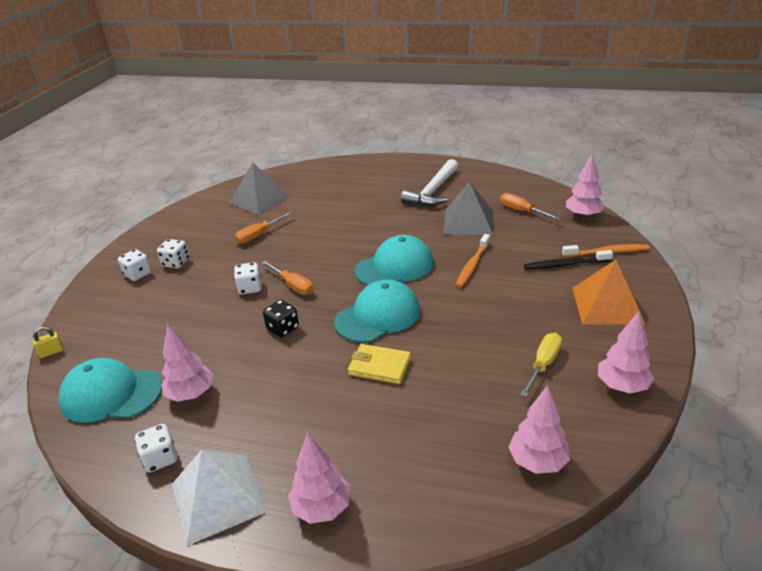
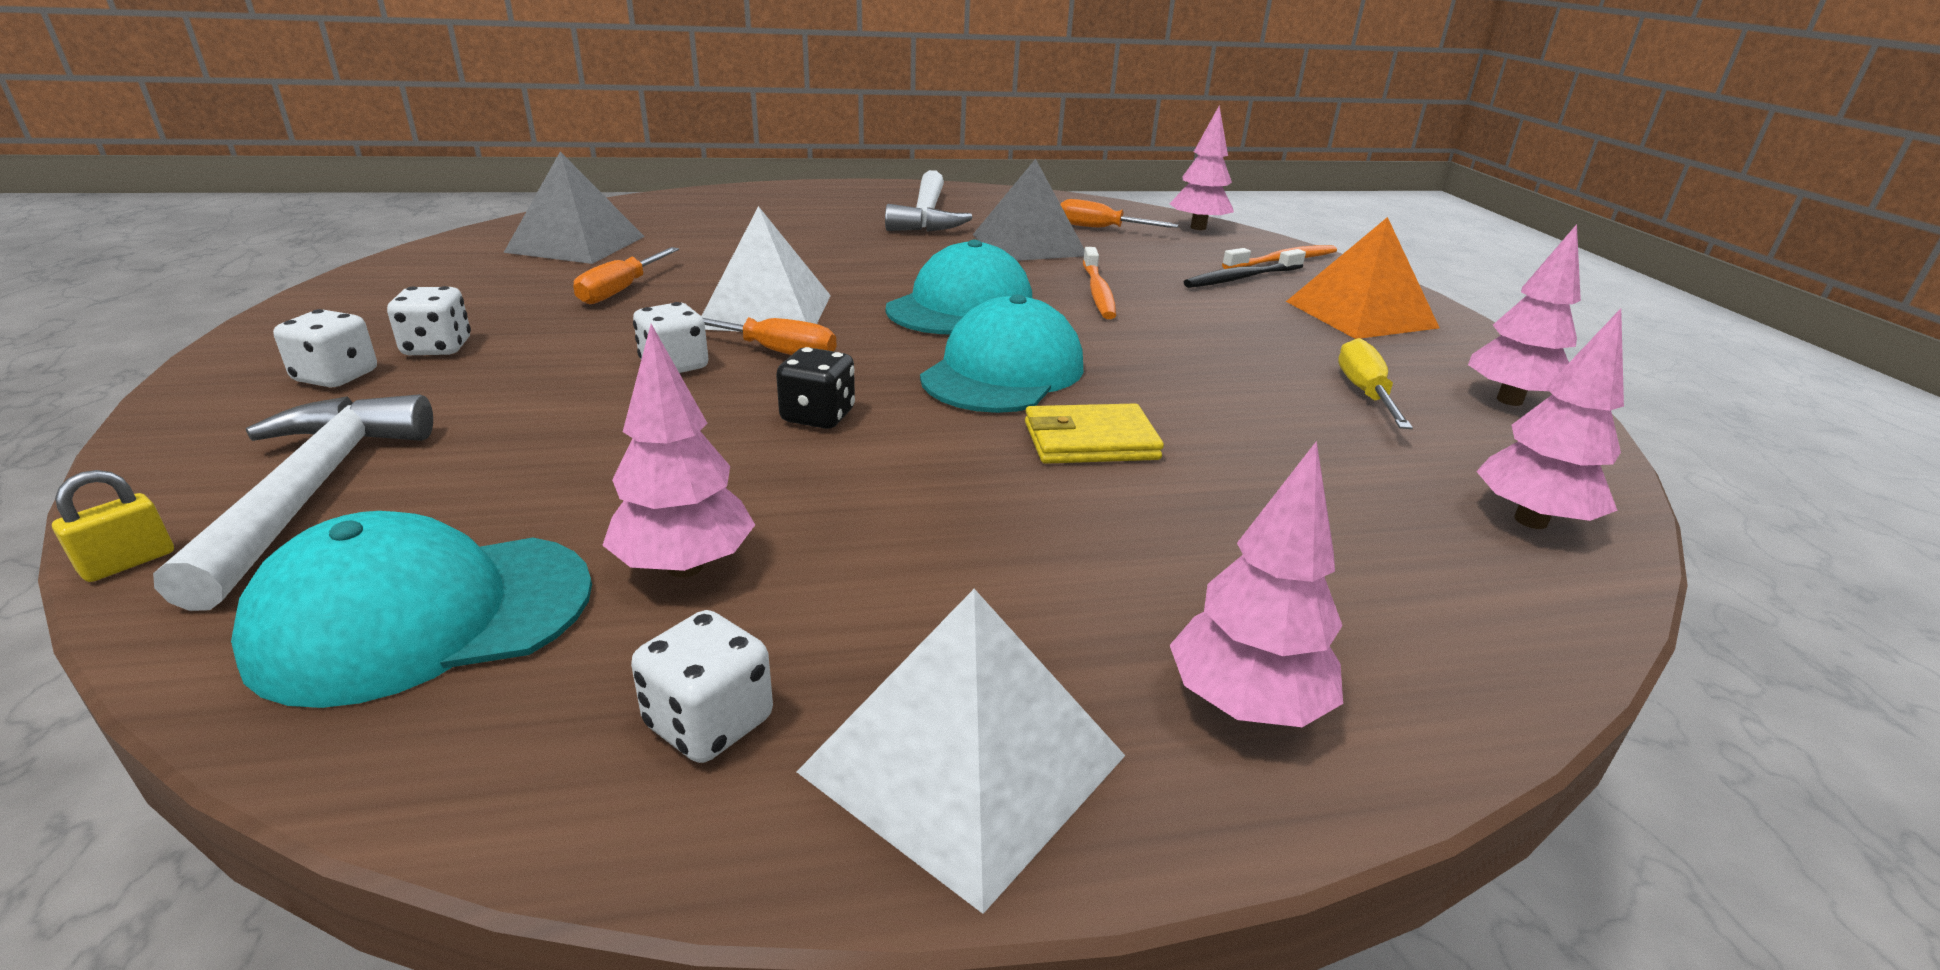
camera: 30 degrees left, 5 degrees down
none -> white hammer [153,394,433,611]
none -> white pyramid [701,206,831,332]

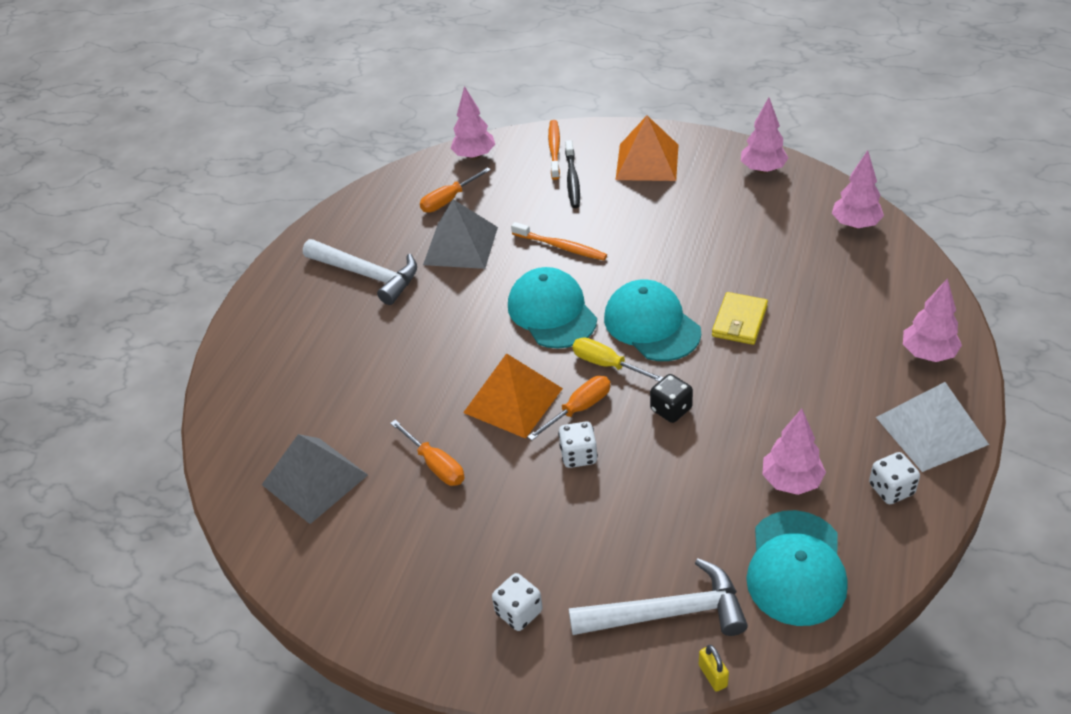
camera: 55 degrees left, 15 degrees up
white hammer [153,394,433,611] -> white hammer turned 150 degrees clockwise [569,558,748,636]
white dice [387,286,471,356] -> none
white pyramid [701,206,831,332] -> orange pyramid [463,353,563,439]
yellow screwdriver [1338,338,1413,429] -> yellow screwdriver moved to [572,337,664,382]

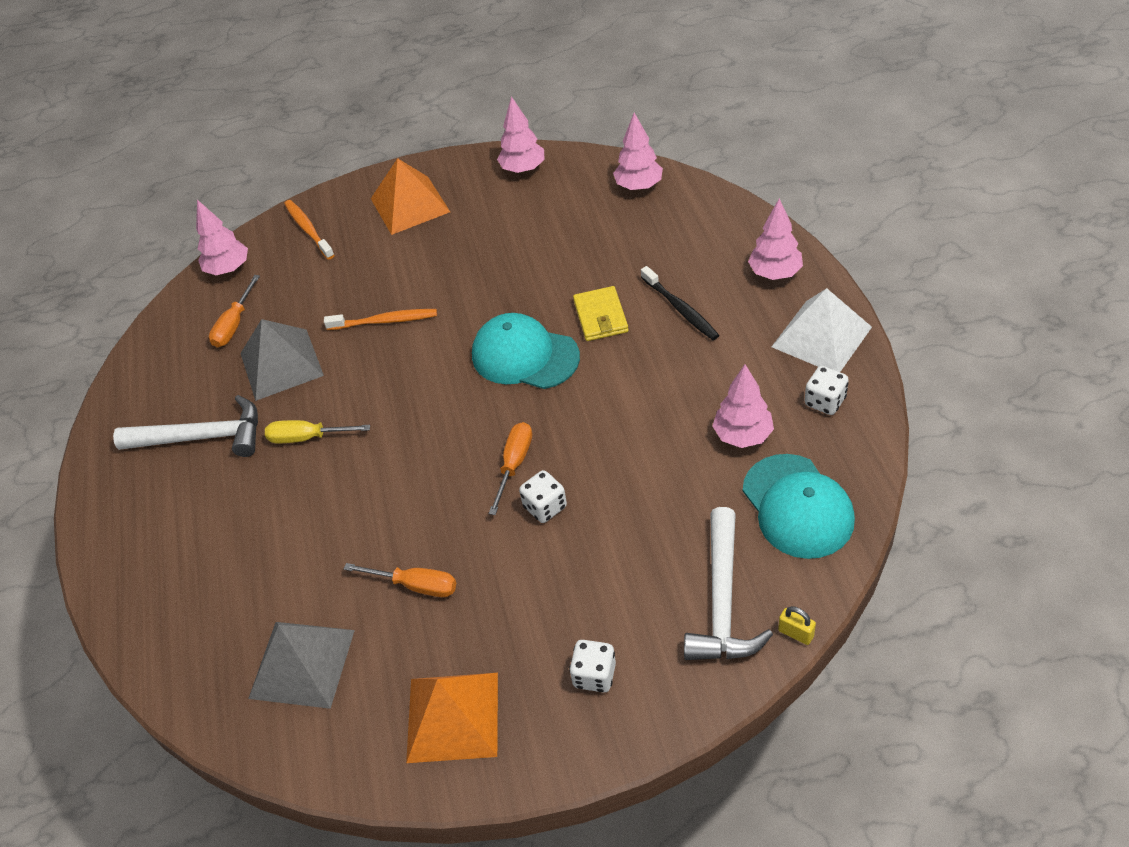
camera: 30 degrees left, 5 degrees up
orange pyramid [463,353,563,439] -> orange pyramid moved to [406,673,498,763]
turquoise cap [508,267,597,349] -> none
black toothbrush [565,140,580,208] -> black toothbrush moved to [641,266,719,340]
white hammer [569,558,748,636] -> white hammer turned 135 degrees clockwise [684,507,773,660]
yellow screwdriver [572,337,664,382] -> yellow screwdriver moved to [265,420,370,443]
black dice [650,374,693,423] -> none

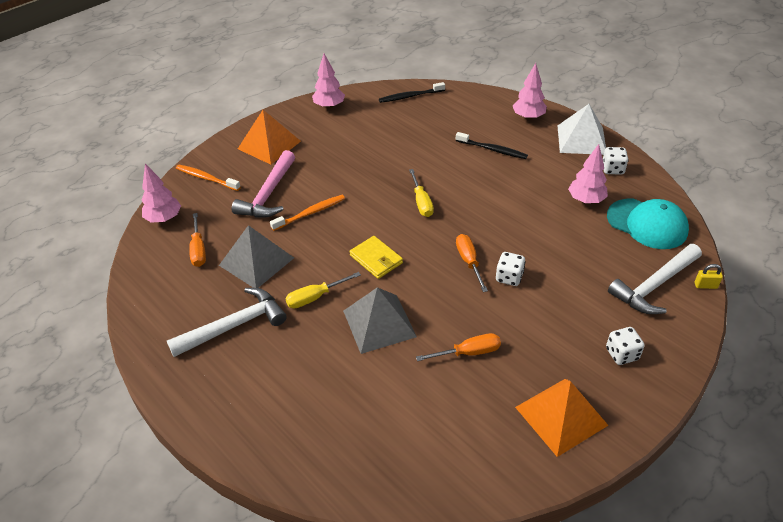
camera: 35 degrees left, 5 degrees down
grey pyramid [248,622,355,709] -> grey pyramid moved to [343,287,417,354]
turquoise cap [472,313,580,389] -> yellow screwdriver [409,169,434,217]
yellow wallet [573,286,629,341] -> yellow wallet moved to [349,236,403,279]
pink tree [613,113,663,191] -> black toothbrush [379,82,445,103]
white hammer [684,507,773,660] -> white hammer turned 75 degrees clockwise [608,244,702,314]
none -> pink hammer [232,150,295,218]

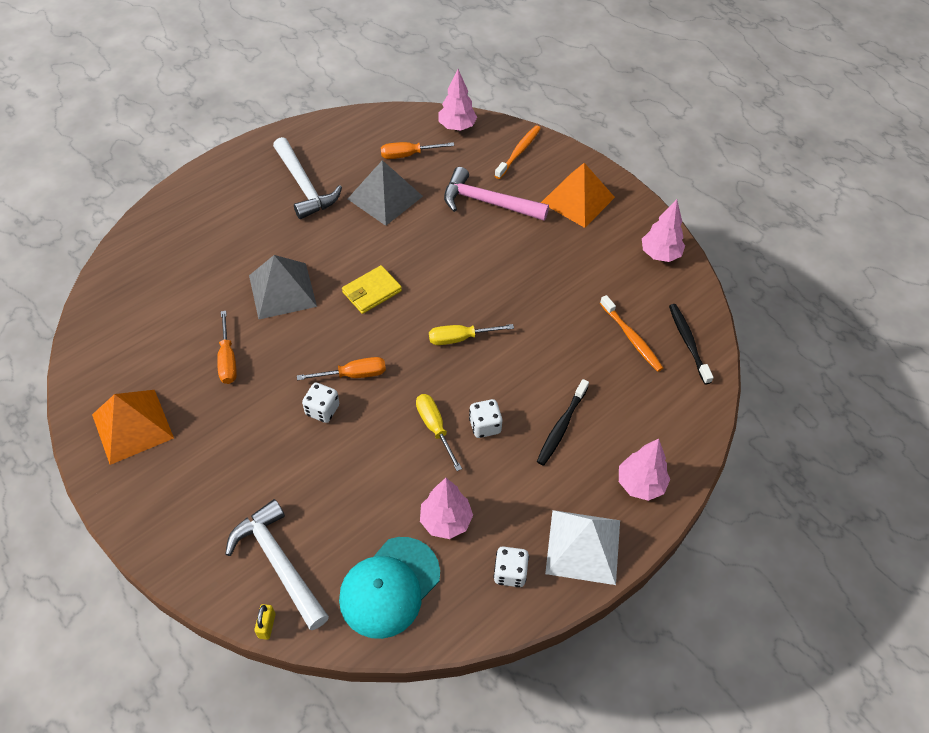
camera: 90 degrees right, 10 degrees up
orange toothbrush [270,195,345,231] -> orange toothbrush moved to [600,295,663,372]
yellow screwdriver [285,272,361,308] -> yellow screwdriver moved to [416,394,462,471]
white dice [606,327,645,365] -> white dice moved to [469,399,502,438]

